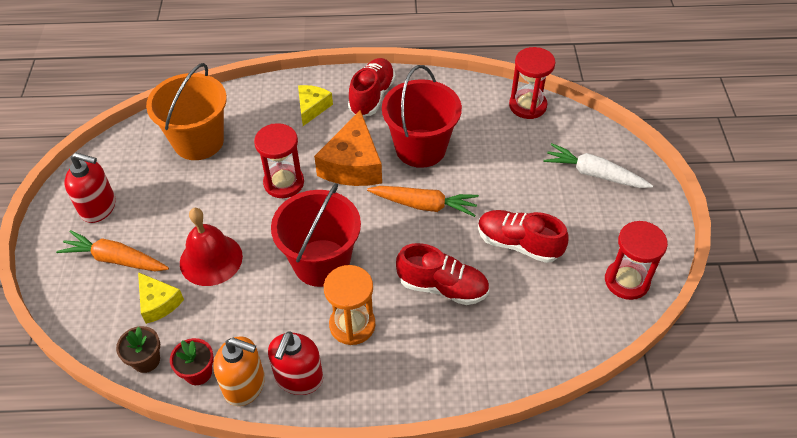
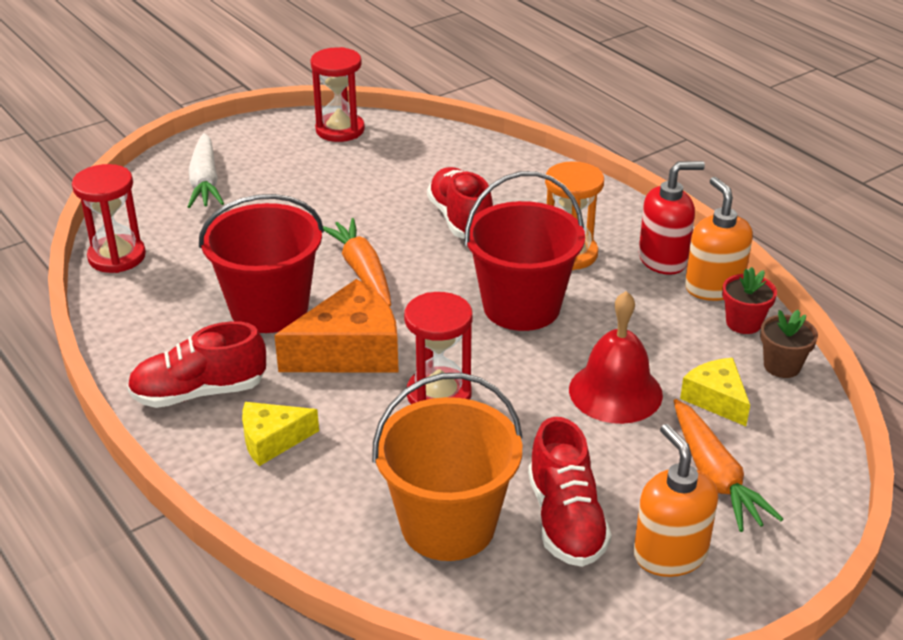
camera: 125 degrees left, 15 degrees down
red soap dispenser [64,152,116,223] -> orange soap dispenser [634,424,718,577]
yellow cheese [138,272,184,324] -> yellow cheese turned 45 degrees counterclockwise [680,358,750,426]
red shoe [478,210,569,263] -> red shoe moved to [528,417,611,567]

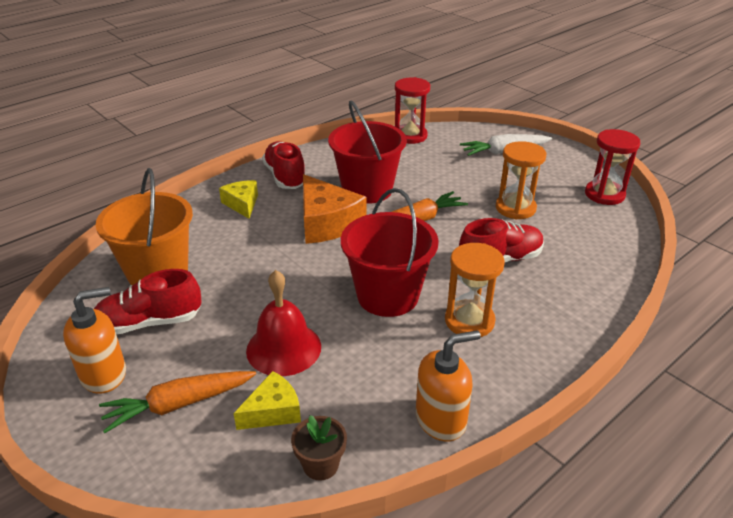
camera: 85 degrees right, 0 degrees up
red hourglass [404,292,473,404] -> none
red soap dispenser [639,161,705,275] -> none
red flower pot [722,267,777,334] -> none
none -> orange hourglass [496,141,546,219]

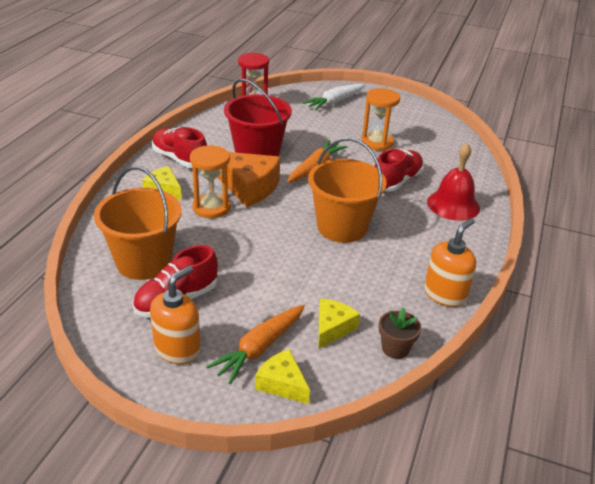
camera: 30 degrees left, 0 degrees up
red bell [246,270,321,376] -> red bell moved to [427,143,480,221]
red bucket [341,188,439,317] -> orange bucket [308,138,387,243]
orange hourglass [445,243,505,337] -> orange hourglass moved to [190,145,231,218]
red hourglass [585,129,640,205] -> none
none -> yellow cheese [255,349,310,404]

